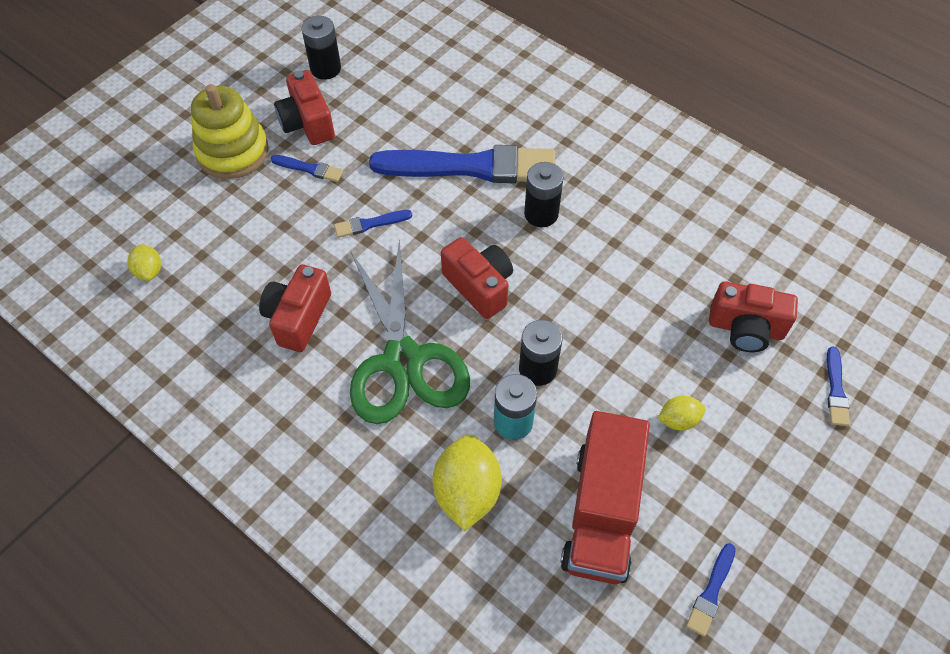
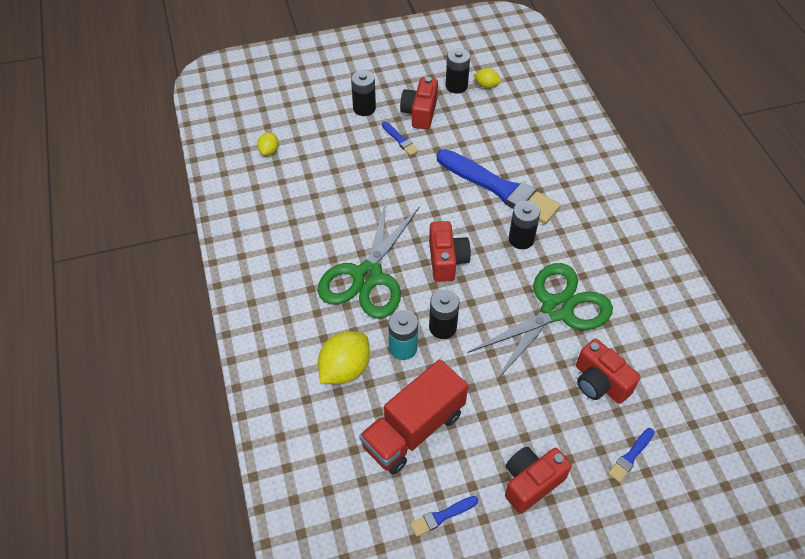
camera: 35 degrees right, 5 degrees down
yellow stacking toy [191,84,269,179] -> black battery [351,70,376,116]
red camera [259,264,331,352] -> red camera moved to [505,447,572,514]
blue brush [334,210,412,238] -> none
yellow lemon [657,395,706,431] -> yellow lemon moved to [474,68,501,88]
none -> green scissors [468,263,613,381]

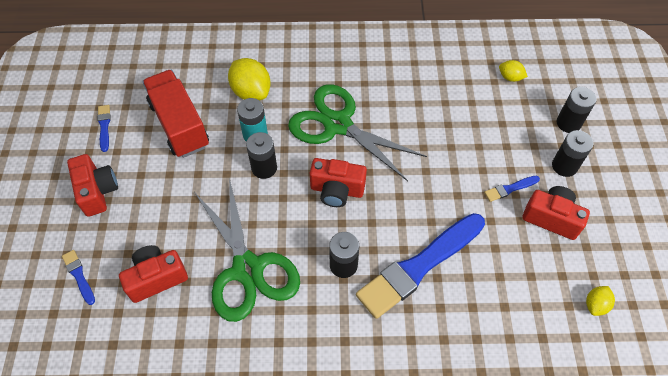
camera: 105 degrees right, 5 degrees up
black battery [446,48,470,93] -> black battery moved to [557,87,597,133]

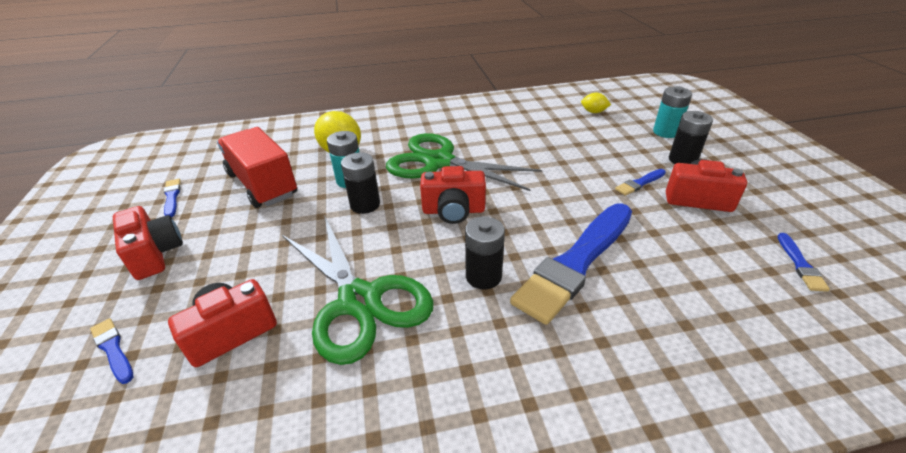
camera: 10 degrees left, 20 degrees down
black battery [557,87,597,133] -> turquoise battery [653,86,692,138]
yellow lemon [586,286,615,316] -> blue brush [777,233,830,292]

